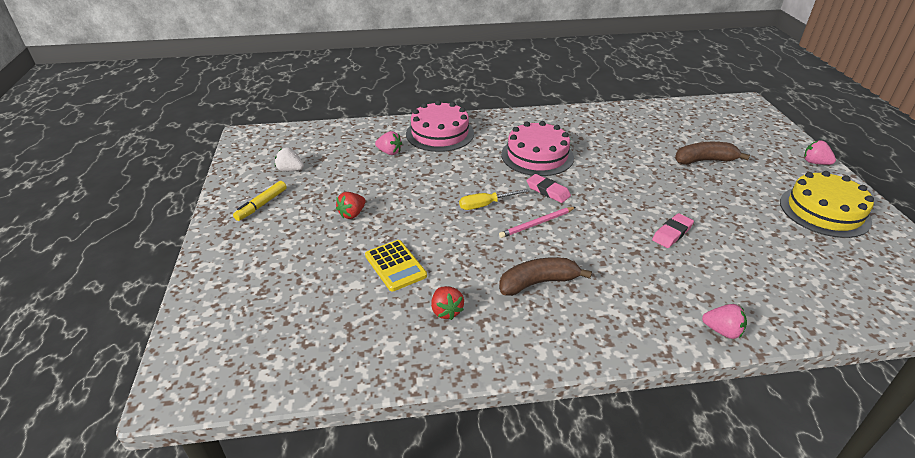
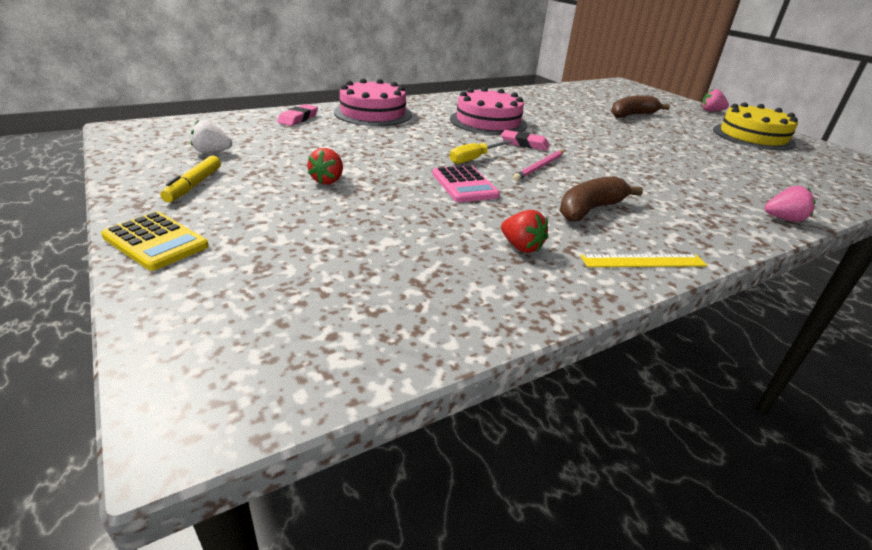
camera: 25 degrees left, 5 degrees down
yellow calculator [365,240,427,292] -> yellow calculator moved to [101,212,209,271]
pink strawberry [375,131,402,155] -> none
pink eraser [652,213,694,248] -> pink eraser moved to [277,104,318,126]
none -> pink calculator [432,165,500,202]
none -> yellow ruler [580,254,708,267]

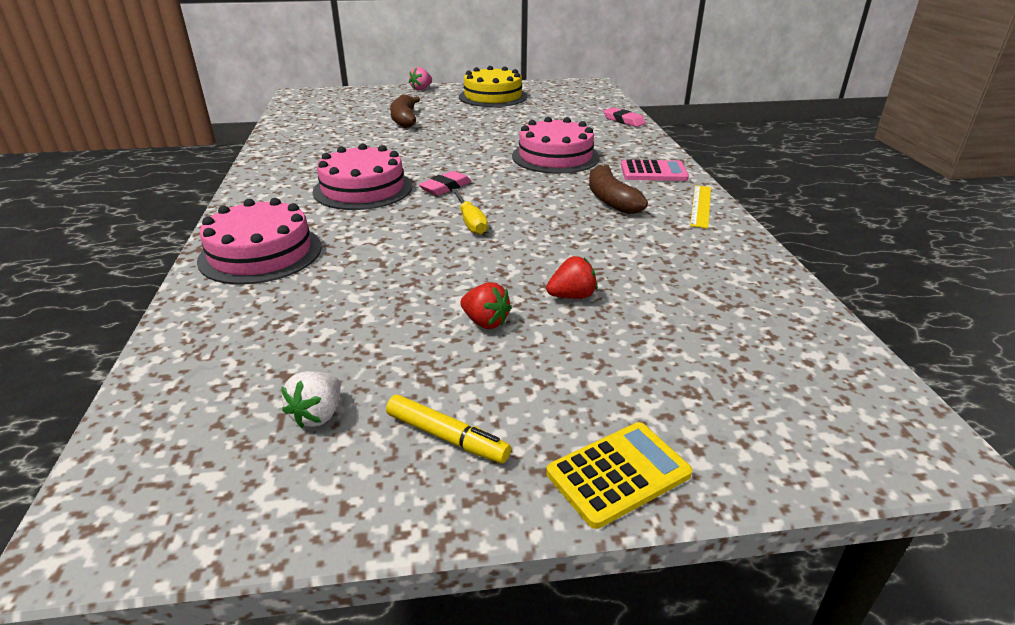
camera: 65 degrees left, 0 degrees up
pink eraser [277,104,318,126] -> pink eraser moved to [603,107,646,127]
pink calculator [432,165,500,202] -> pink calculator moved to [621,159,689,181]
red strawberry [501,210,548,253] -> red strawberry moved to [546,256,597,299]
pink pencil [513,150,564,181] -> none
pink strawberry [765,186,816,222] -> none
none -> pink cake [512,117,600,174]

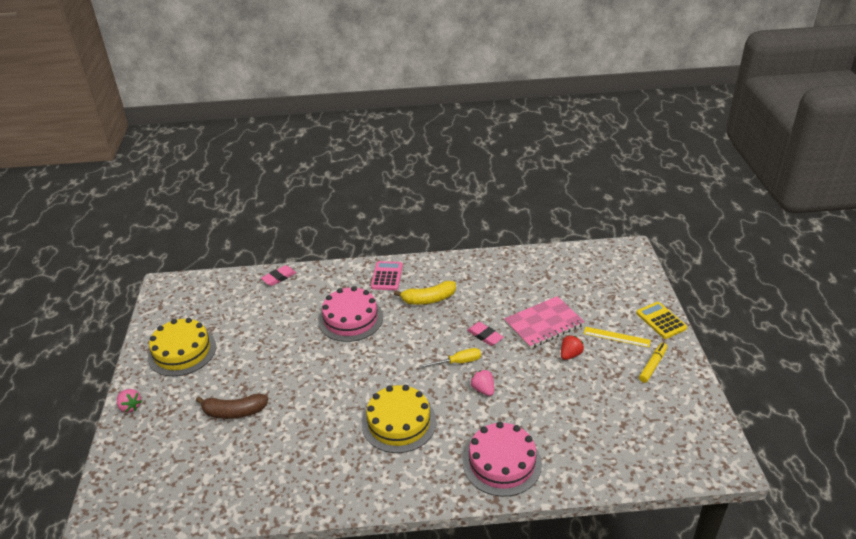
camera: 85 degrees left, 5 degrees up
white strawberry [282,371,341,428] -> none
pink cake [313,144,412,210] -> yellow cake [362,385,436,453]
pink eraser [419,171,471,196] -> pink eraser moved to [467,322,504,346]
red strawberry [546,256,597,299] -> pink notebook [504,296,585,348]
brown banana [589,164,648,214] -> yellow banana [394,281,456,305]
yellow ruler [690,185,711,228] -> yellow ruler moved to [583,327,651,348]
none -> pink strawberry [471,369,494,396]

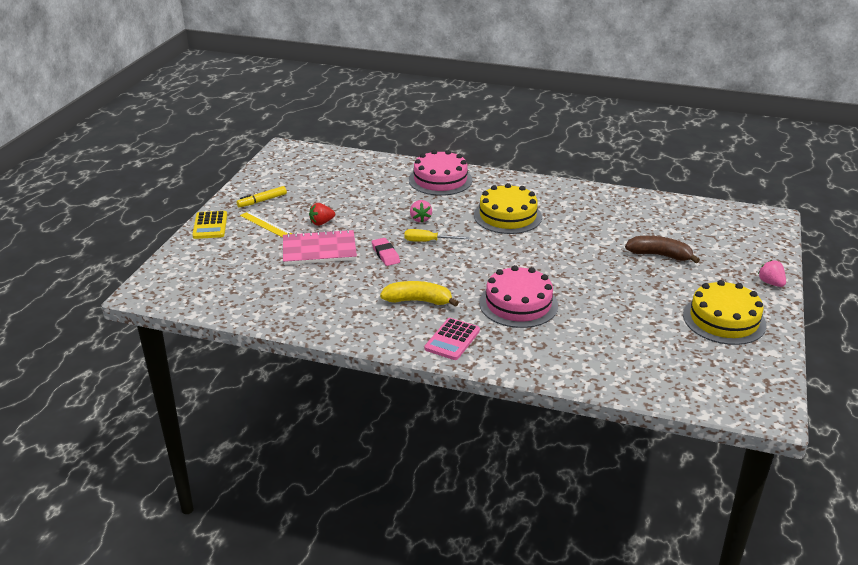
camera: 160 degrees left, 5 degrees down
pink eraser [261,265,296,286] -> none

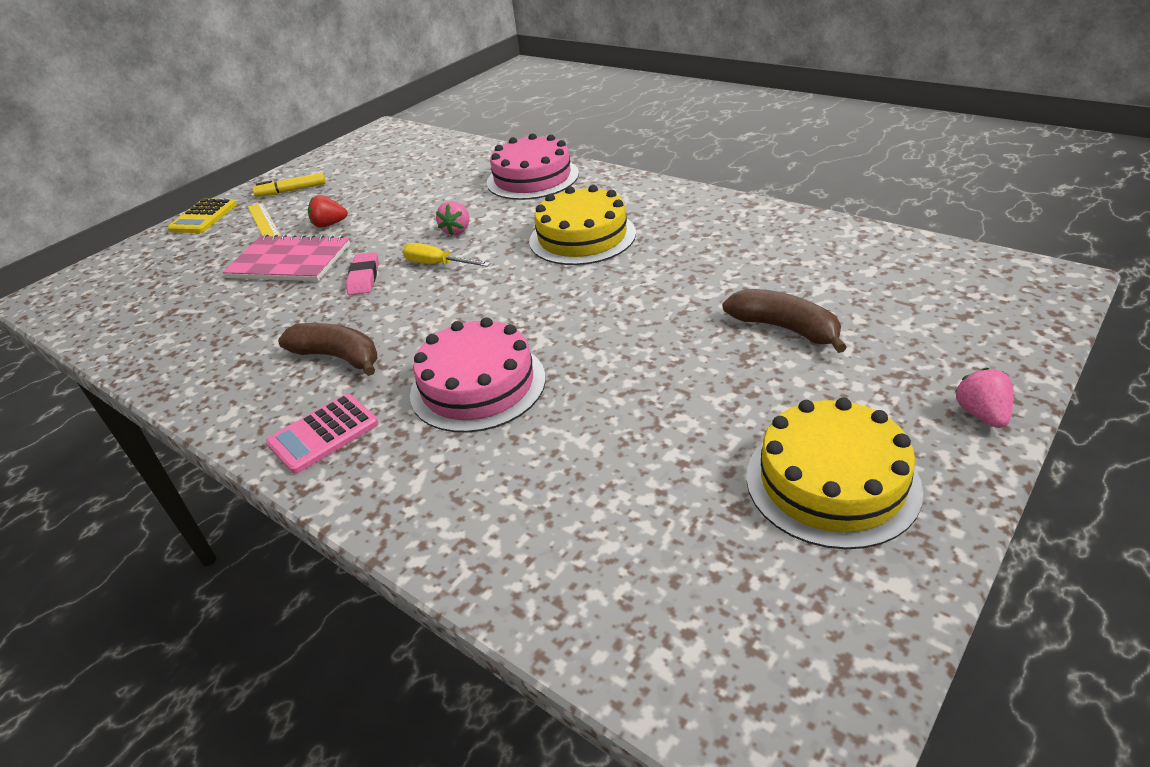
camera: 25 degrees right, 5 degrees up
yellow banana [380,281,459,307] -> brown banana [278,323,377,376]

